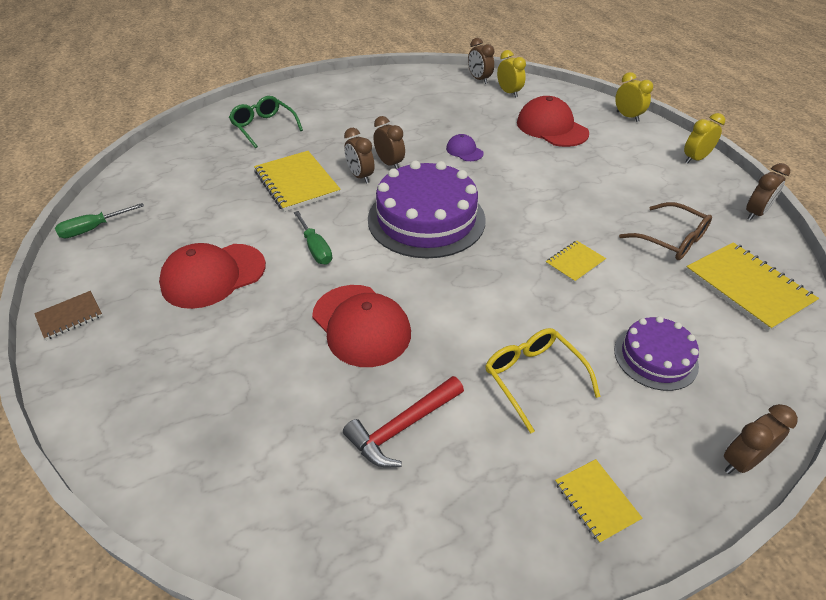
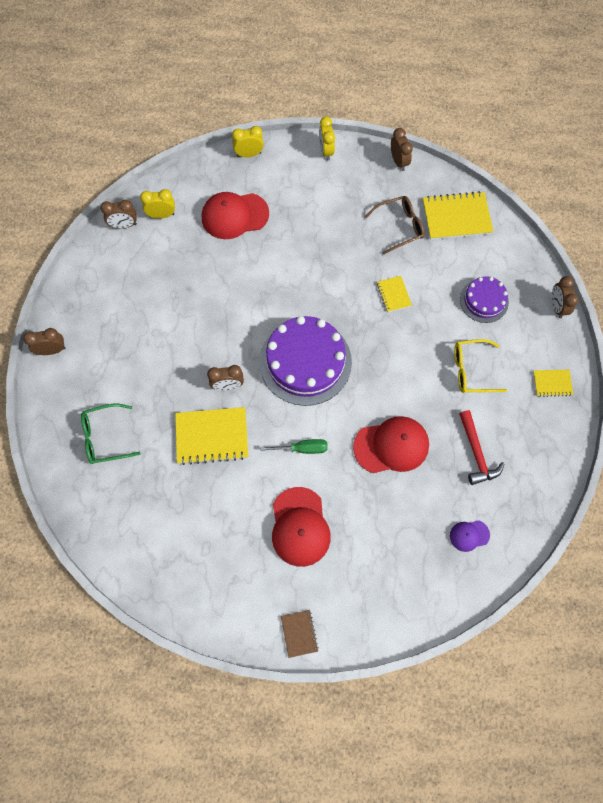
camera: 65 degrees left, 25 degrees up
green screwdriver [55,203,144,238] -> none
brown clock [374,116,405,169] -> brown clock moved to [23,328,65,355]
purple cap [446,134,484,161] -> purple cap moved to [450,520,490,552]

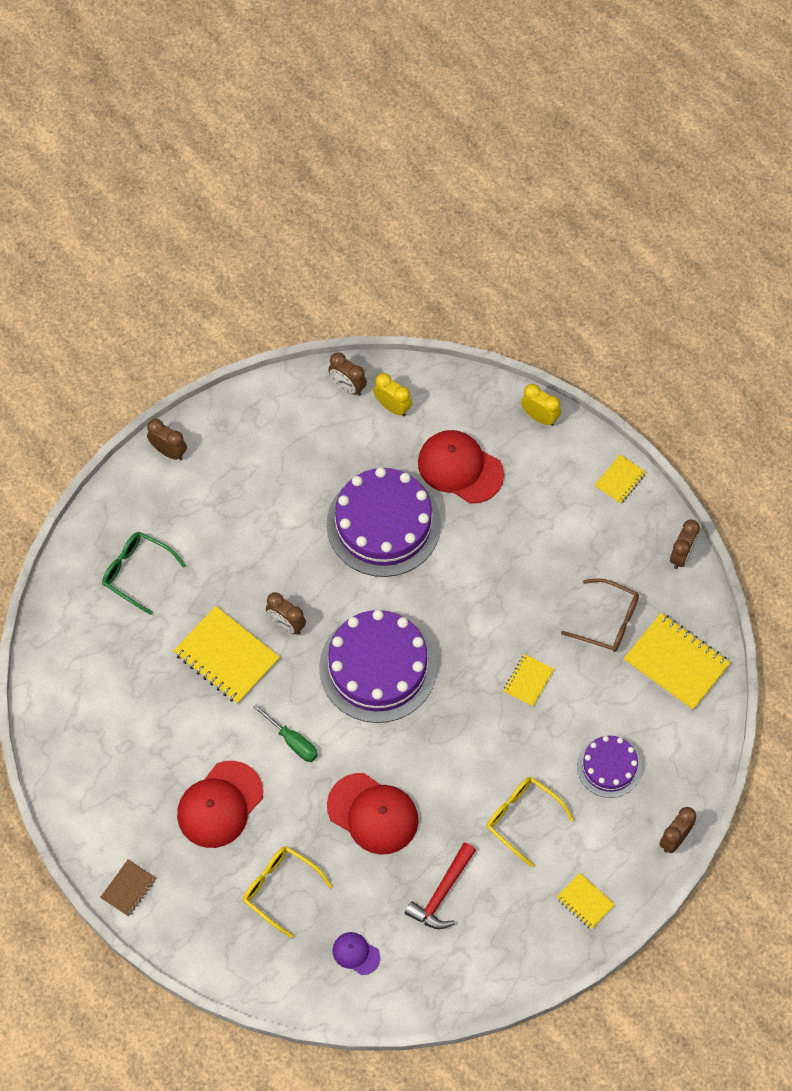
camera: 45 degrees right, 5 degrees down
yellow clock [319,117,335,160] -> yellow notebook [594,454,646,504]
none -> yellow glasses [243,846,333,938]
none -> purple cake [326,467,441,577]

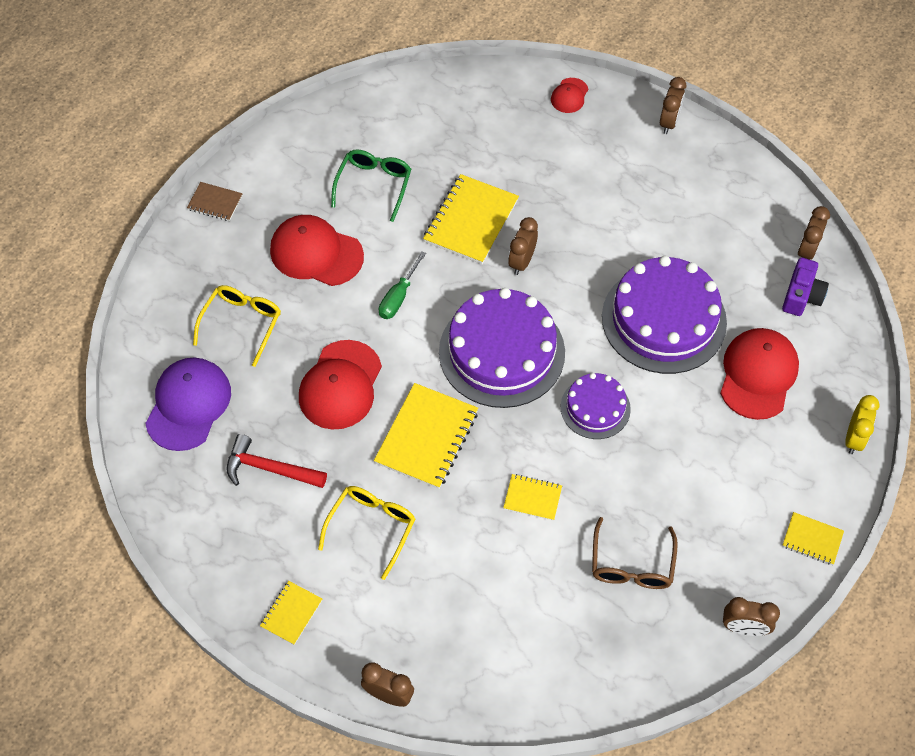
camera: 75 degrees right, 5 degrees down
green glasses [102,532,186,615] -> green glasses moved to [331,150,411,222]
purple cap [332,932,380,975] -> purple cap [145,357,231,451], size x1.97
yellow clock [373,373,412,416] -> purple camera [782,257,829,316]
purple cake [577,736,642,798] -> purple cake moved to [561,373,631,439]
yellow notebook [623,613,731,711] -> yellow notebook moved to [374,383,478,489]
none -> red cap [551,78,588,113]

